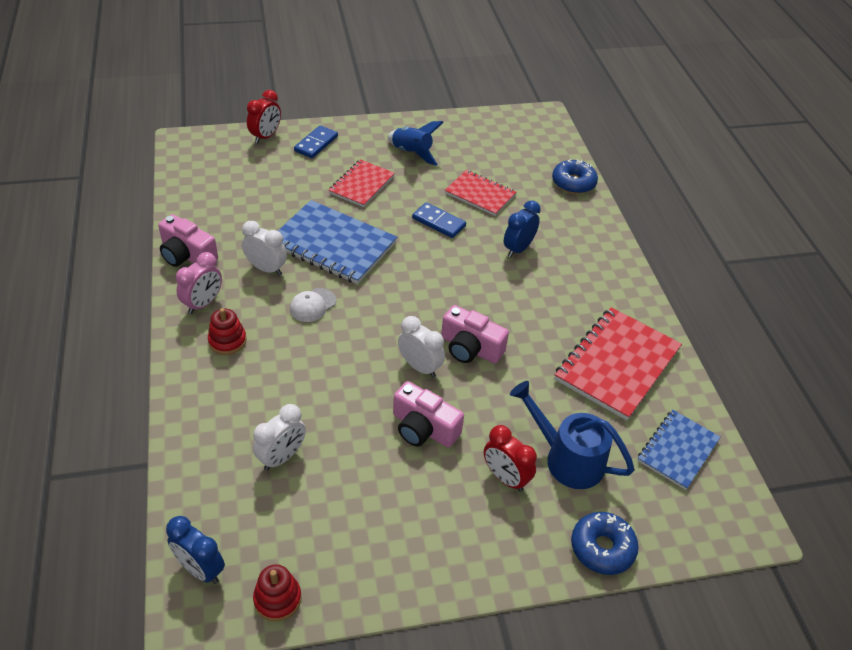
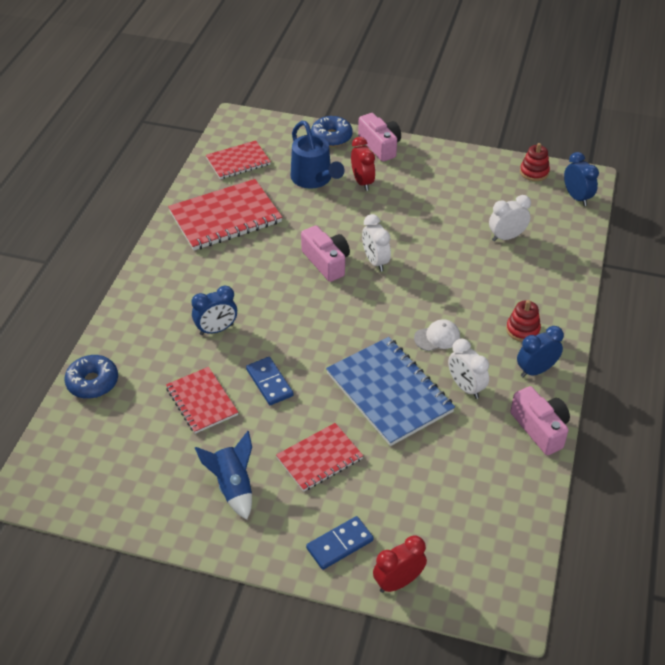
camera: 150 degrees left, 0 degrees up
pink clock [176,252,222,314] -> blue clock [517,326,564,377]
pink camera [393,381,464,448] -> pink camera moved to [358,113,401,162]
blue notebook [637,410,720,490] -> red notebook [206,140,271,179]

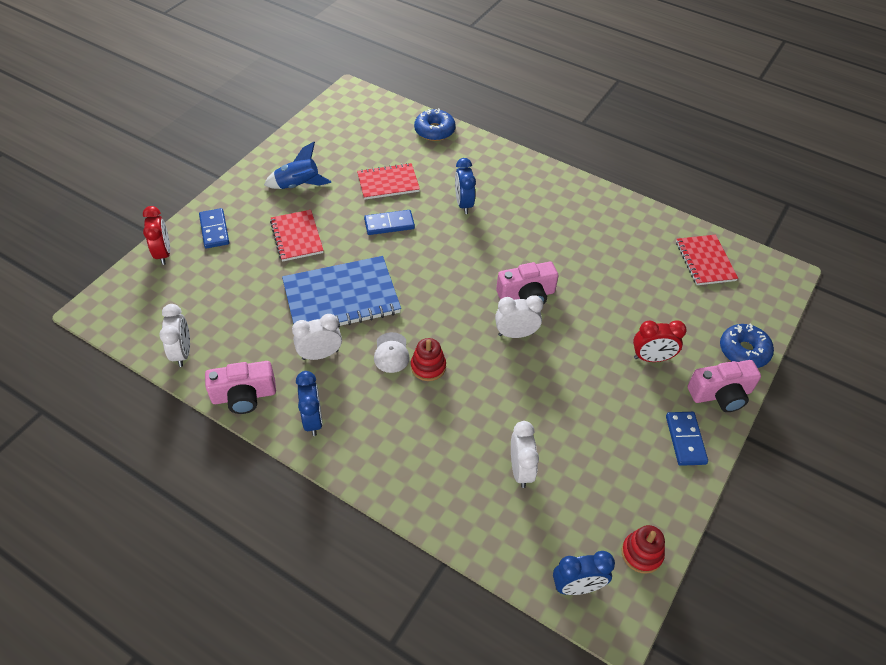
camera: 105 degrees right, 5 degrees up
red notebook [168,179,282,250] -> none
blue watering can [291,121,344,189] -> none
red stacking toy [506,300,541,342] -> red stacking toy moved to [411,338,446,381]
none -> white clock [159,304,190,367]
none -> blue domino [666,412,708,466]

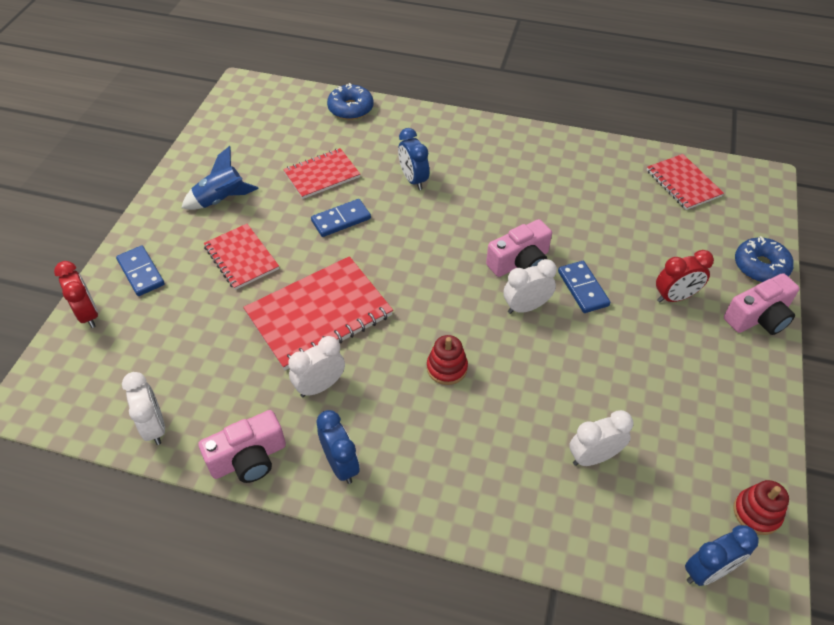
camera: 15 degrees left, 0 degrees up
blue notebook [282,256,401,327] -> red notebook [243,256,393,370]
white cap [374,332,410,373] -> none
white clock [511,421,539,488] -> white clock turned 90 degrees counterclockwise [569,410,634,466]
blue domino [666,412,708,466] -> blue domino moved to [558,261,610,313]

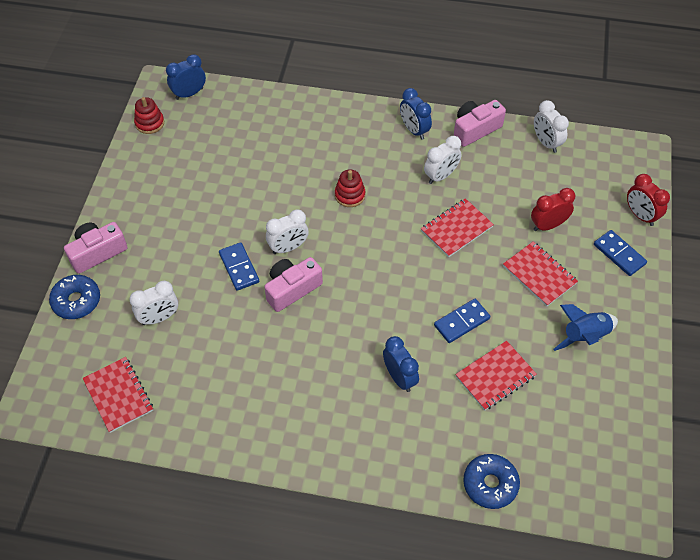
camera: 175 degrees right, 5 degrees up
red notebook [243,256,393,370] -> red notebook [421,198,494,257], size x0.61
white clock [569,410,634,466] -> white clock moved to [129,281,178,325]
red clock [656,250,714,303] -> red clock moved to [531,188,575,231]

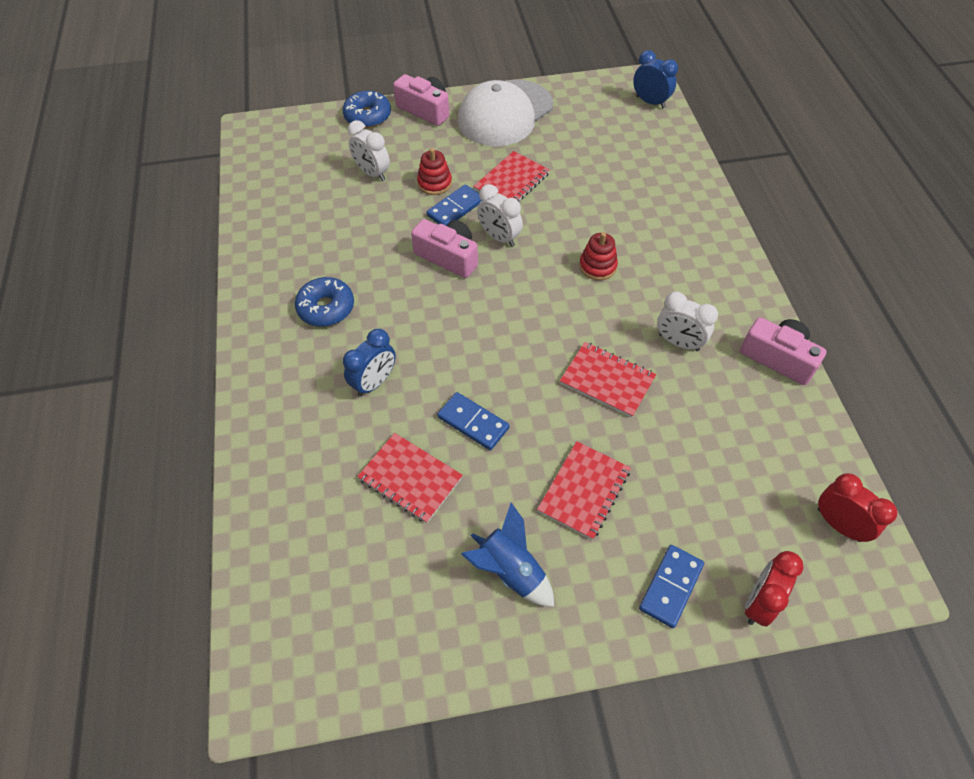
camera: 70 degrees right, 0 degrees up
red notebook [82,357,153,433] -> red notebook moved to [473,151,550,202]
red stacking toy [134,97,164,134] -> red stacking toy moved to [417,148,452,195]
blue clock [400,88,432,140] -> none
blue donut [463,454,520,509] -> blue donut moved to [295,277,354,327]
red clock [531,188,575,231] -> red clock moved to [818,473,897,542]
white clock [534,100,569,153] -> none
none -> white cap [458,80,553,146]

